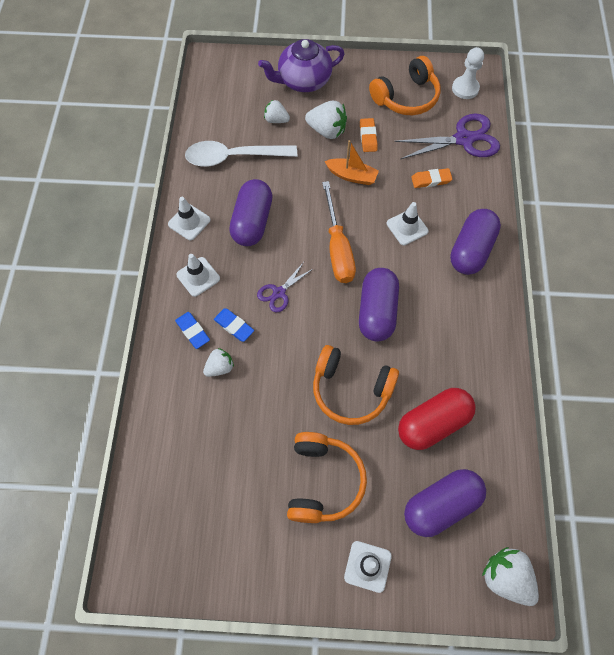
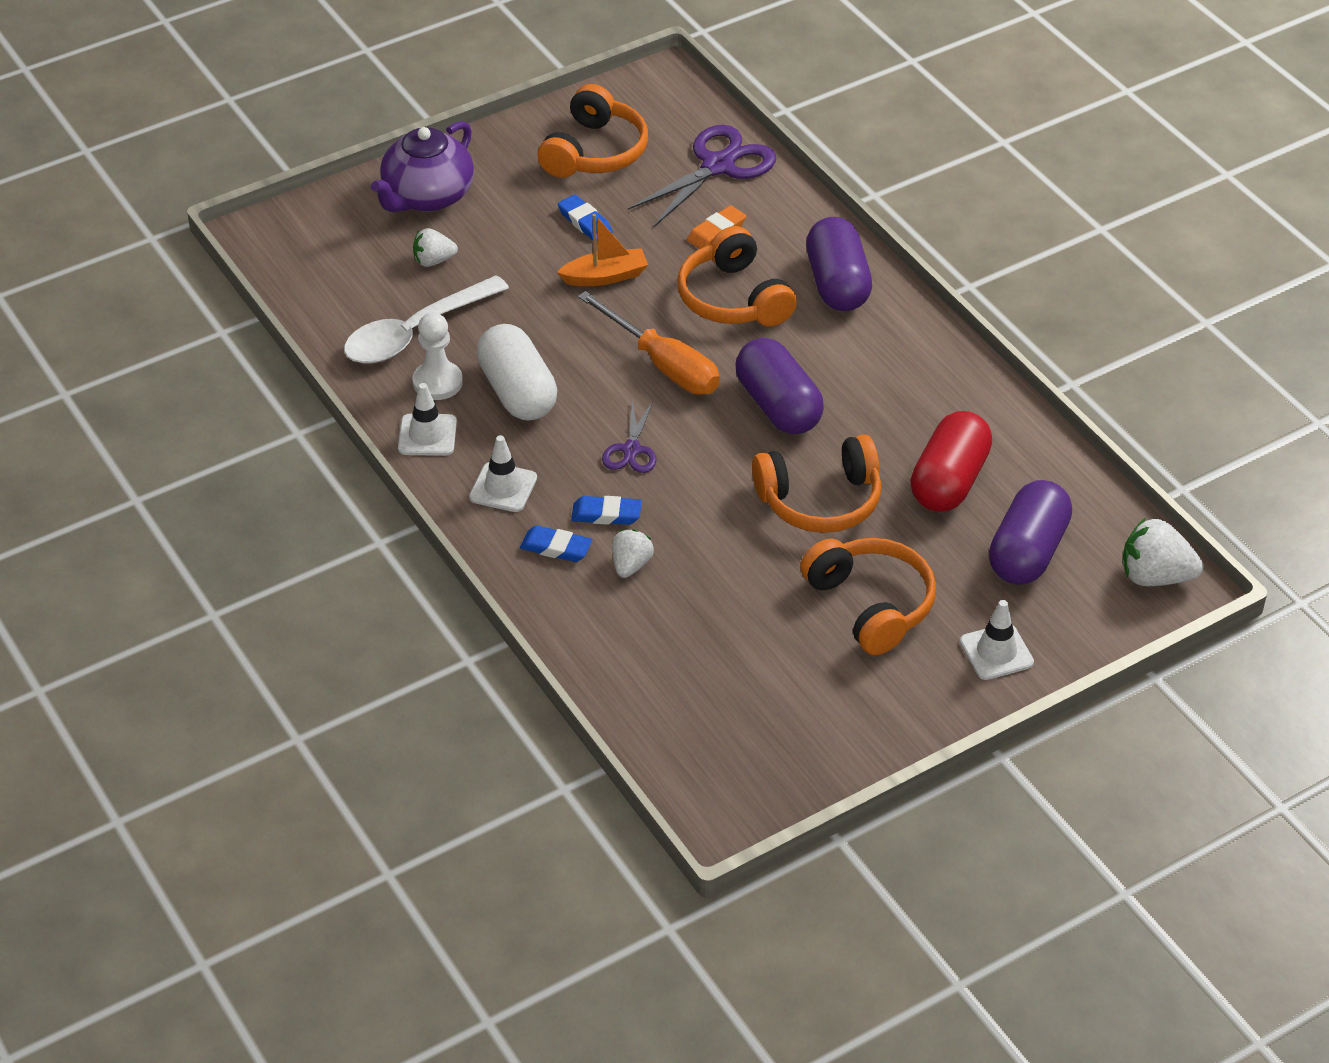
camera: 35 degrees left, 20 degrees down
purple capsule [229,179,273,246] -> white capsule [477,324,557,421]
white strawberry [305,101,347,139] -> none
orange eraser [360,118,378,152] -> blue eraser [558,195,613,241]
white traffic cone [387,202,429,245] -> orange headphones [677,226,797,326]
white pawn [452,47,484,99] -> white pawn moved to [412,312,463,400]

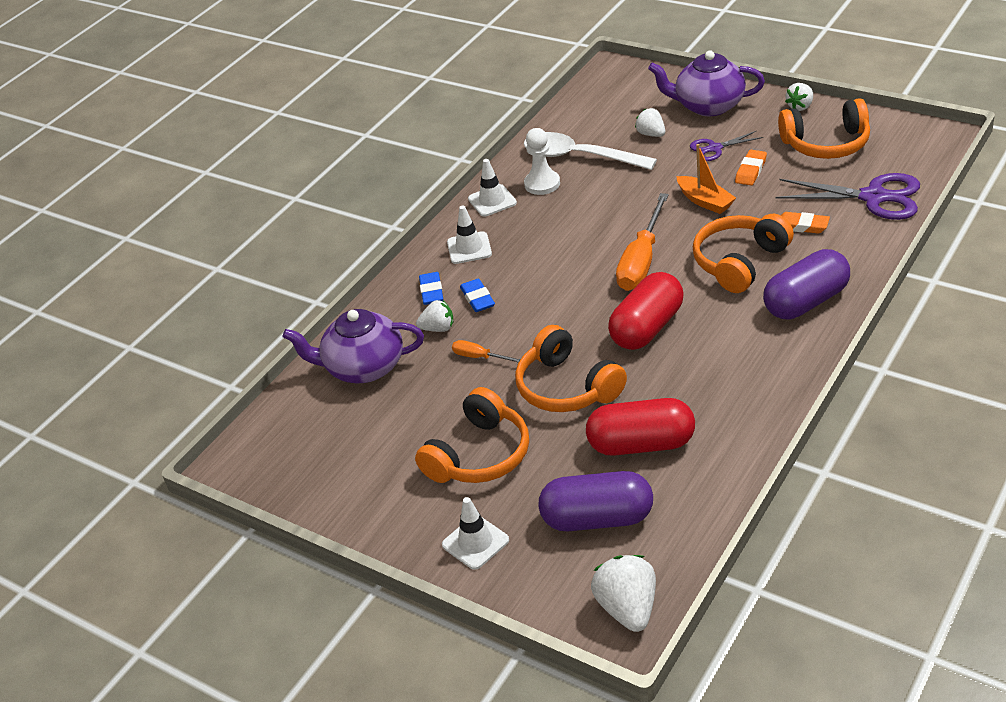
camera: 70 degrees right, 5 degrees down
white capsule [477,324,557,421] -> none
blue eraser [558,195,613,241] -> orange eraser [735,150,767,185]
purple scissors [602,401,657,473] -> purple scissors moved to [690,131,763,161]
purple capsule [736,338,824,434] -> red capsule [608,272,684,350]
none -> purple teapot [283,309,424,383]
none -> orange screwdriver [452,340,521,363]
none -> white strawberry [785,83,813,111]

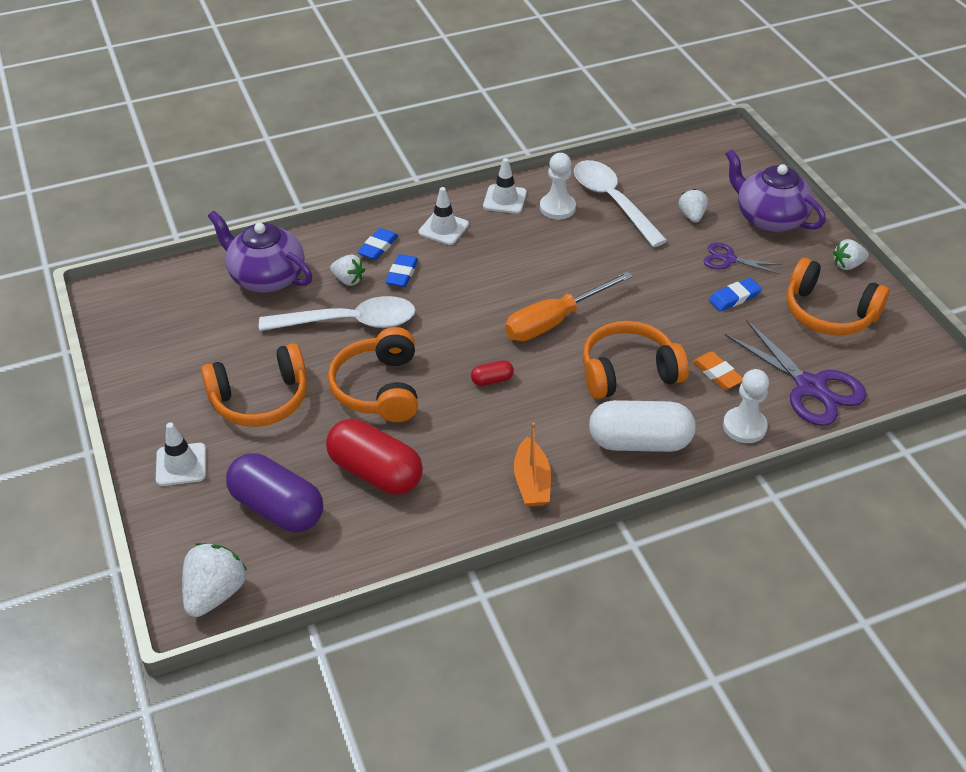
camera: 30 degrees right, 5 degrees up
orange screwdriver [452,340,521,363] -> white spoon [259,296,415,331]
red capsule [608,272,684,350] -> red capsule [471,360,514,386], size x0.44
orange boat [677,144,736,214] -> orange boat moved to [514,422,551,507]
orange eraser [735,150,767,185] -> blue eraser [709,278,762,311]
purple capsule [763,249,850,319] -> white capsule [589,400,695,452]
none -> white pawn [723,369,769,443]

